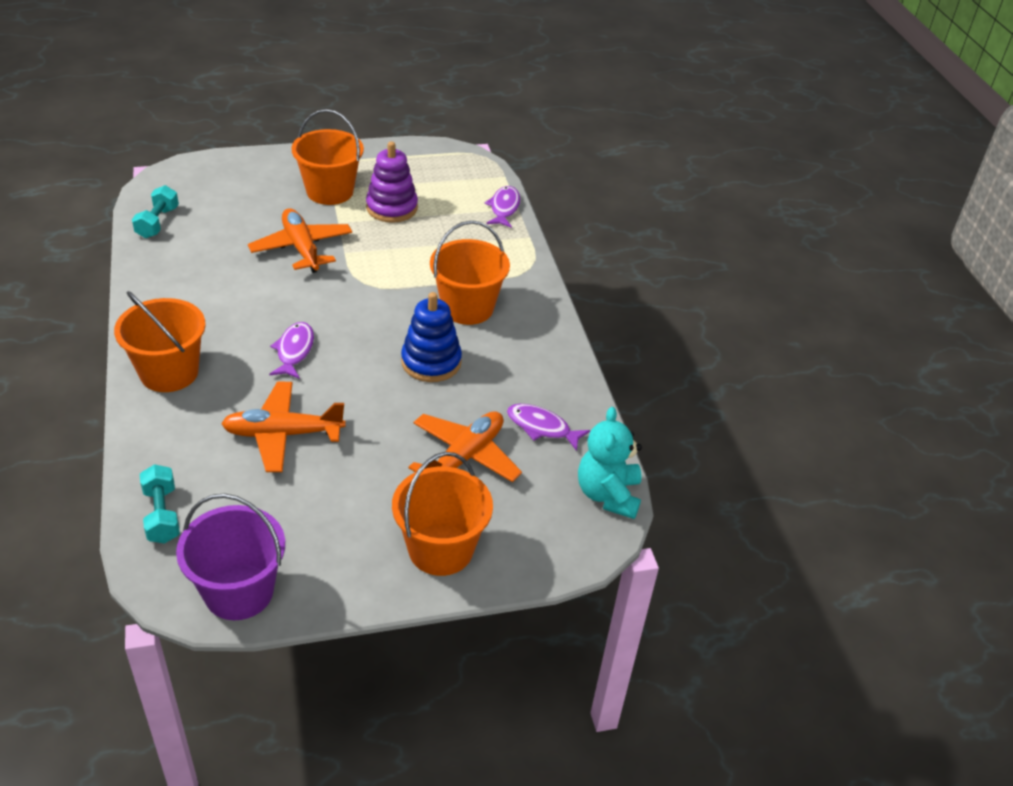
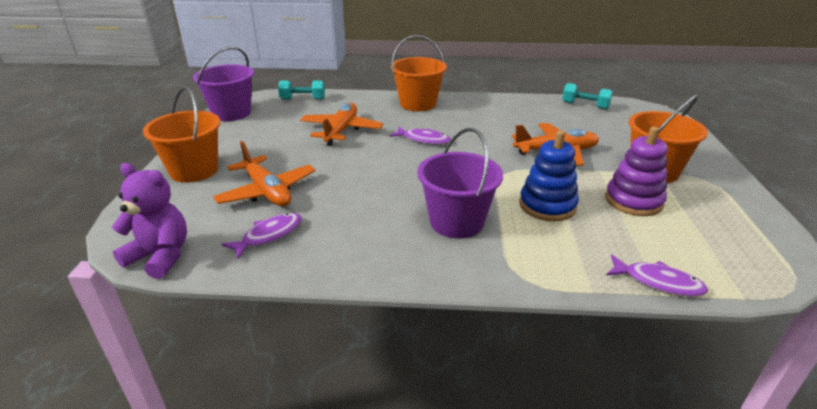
camera: 110 degrees right, 10 degrees down
blue stacking toy [401,292,462,382] -> blue stacking toy moved to [519,131,579,221]
orange bucket [430,221,510,325] -> purple bucket [417,128,503,238]
turquoise teddy bear [578,407,642,519] -> purple teddy bear [112,163,187,279]

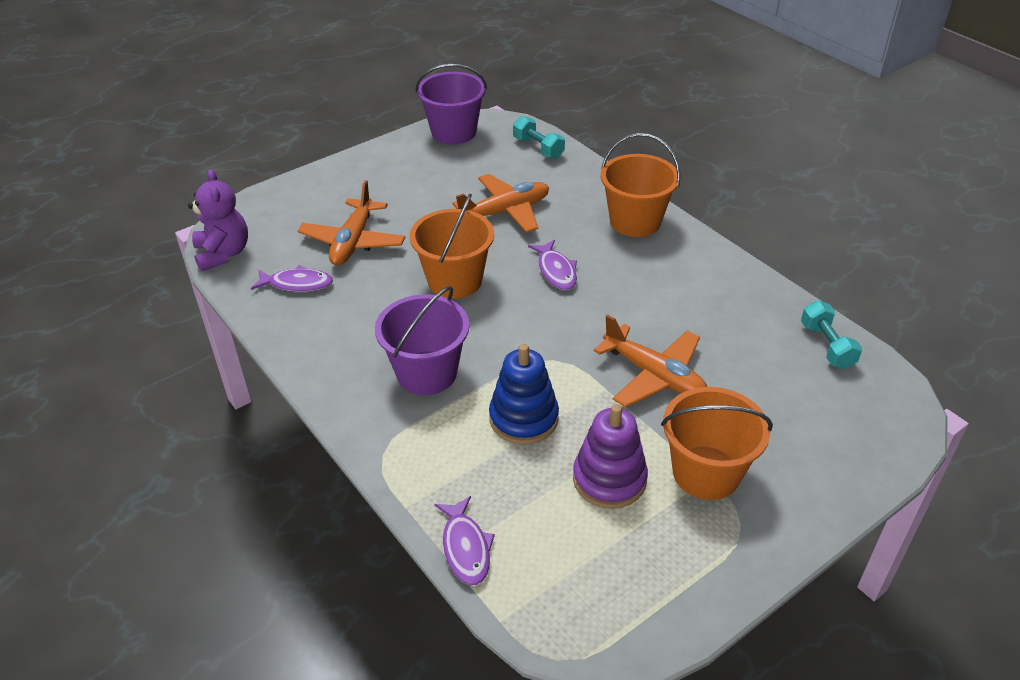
camera: 50 degrees right, 10 degrees up
orange bucket [143,86,220,183] -> orange bucket moved to [410,194,494,299]

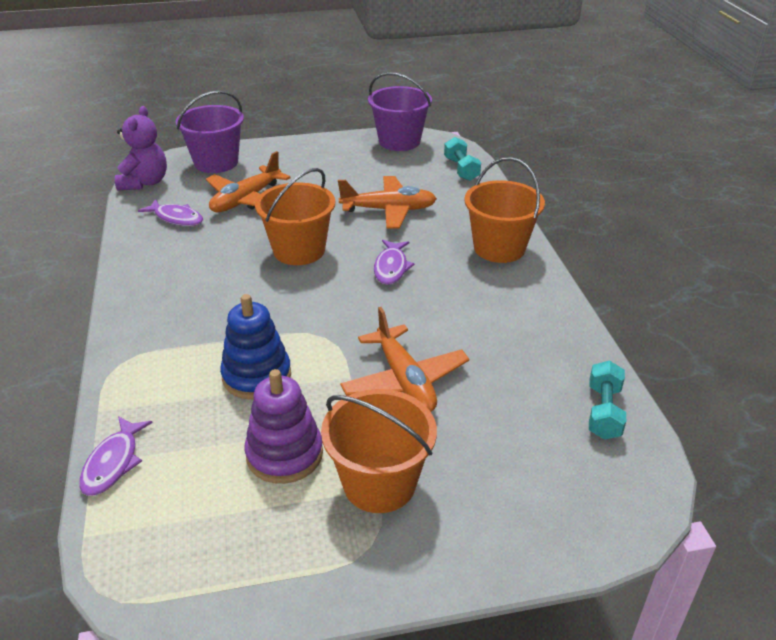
camera: 25 degrees right, 5 degrees down
purple bucket [375,286,469,395] -> purple bucket moved to [176,91,244,173]

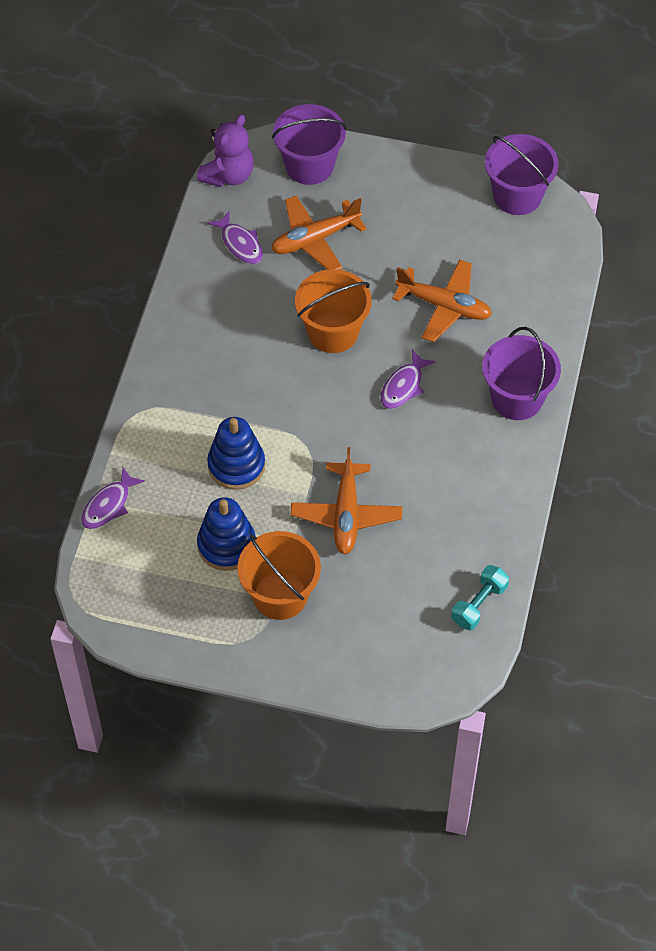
camera: 25 degrees right, 20 degrees up
purple stacking toy [244,369,323,484] -> blue stacking toy [197,497,256,571]
turquoise dumbbell [444,137,481,181] -> none
orange bucket [464,157,545,263] -> purple bucket [482,327,561,420]

